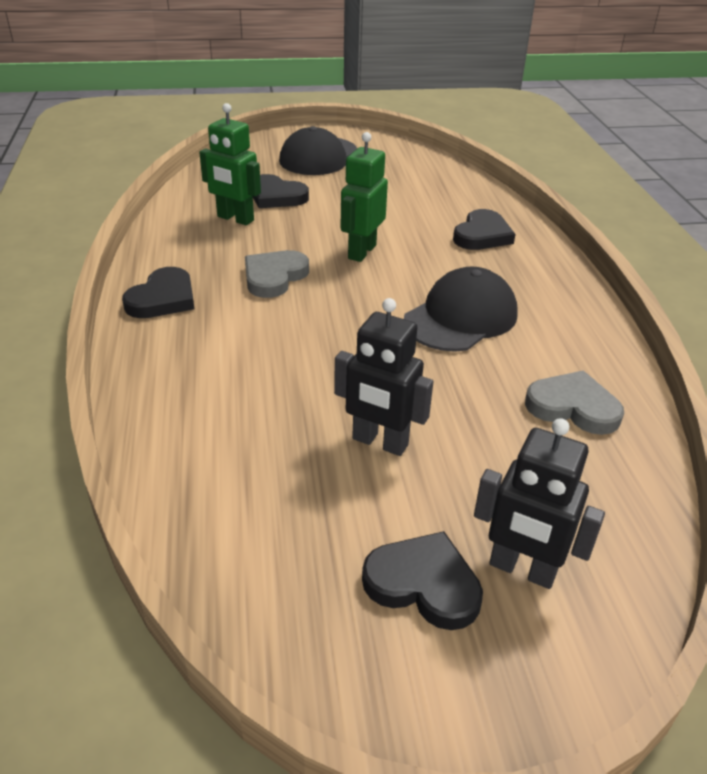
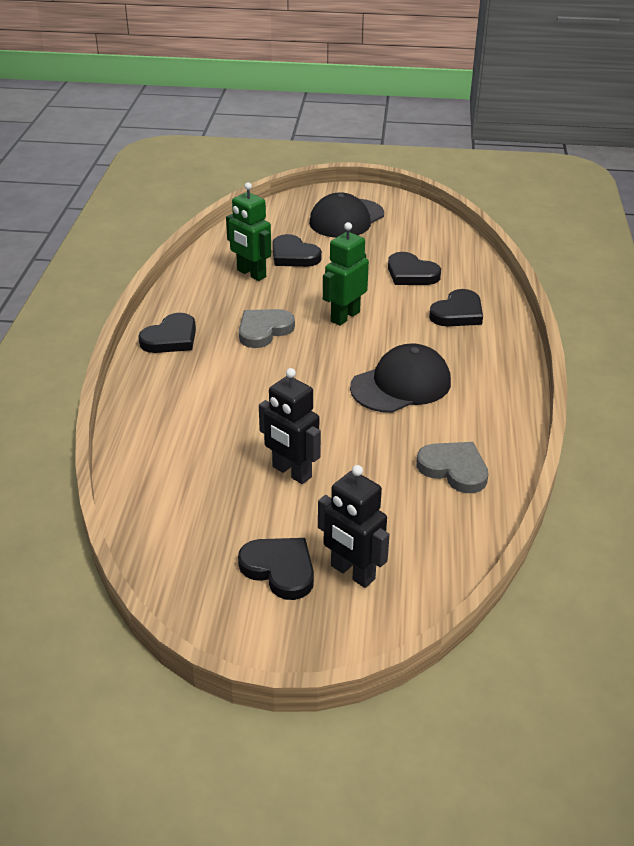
camera: 15 degrees right, 0 degrees up
none -> black heart [388,252,441,285]

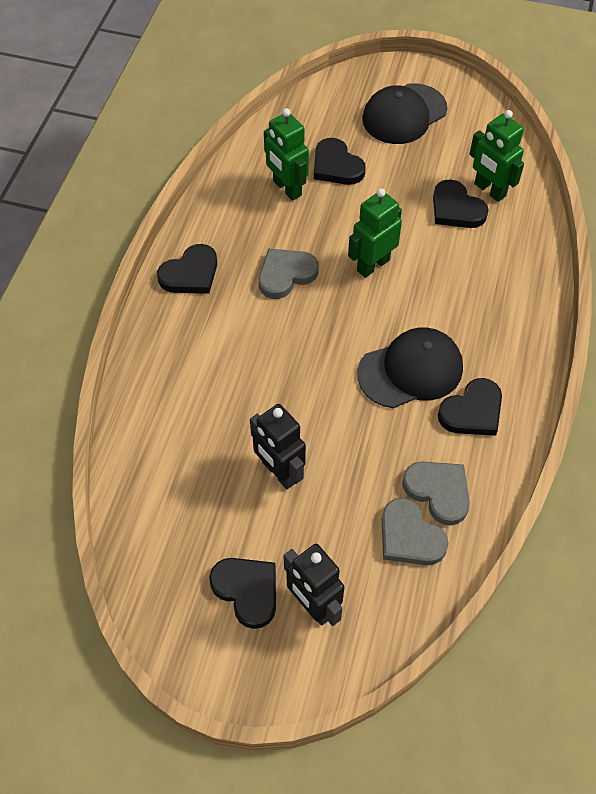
camera: 10 degrees right, 20 degrees up
black heart [429,289,483,327] -> black heart moved to [438,378,502,436]
none -> grey heart [382,498,449,565]
none -> green robot [469,110,524,202]

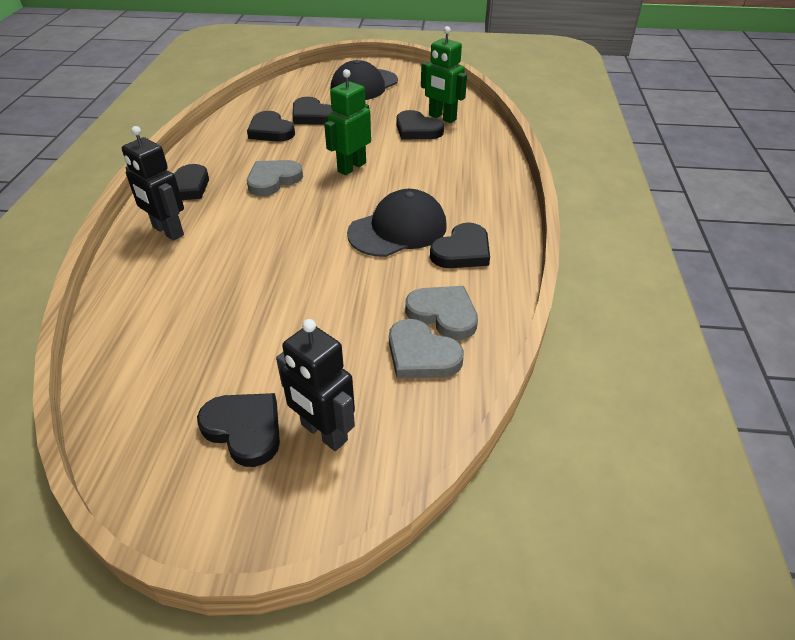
camera: 10 degrees left, 15 degrees down
black robot [250,404,306,489] -> black robot moved to [122,126,184,241]
green robot [264,108,309,201] -> black heart [247,111,295,142]

